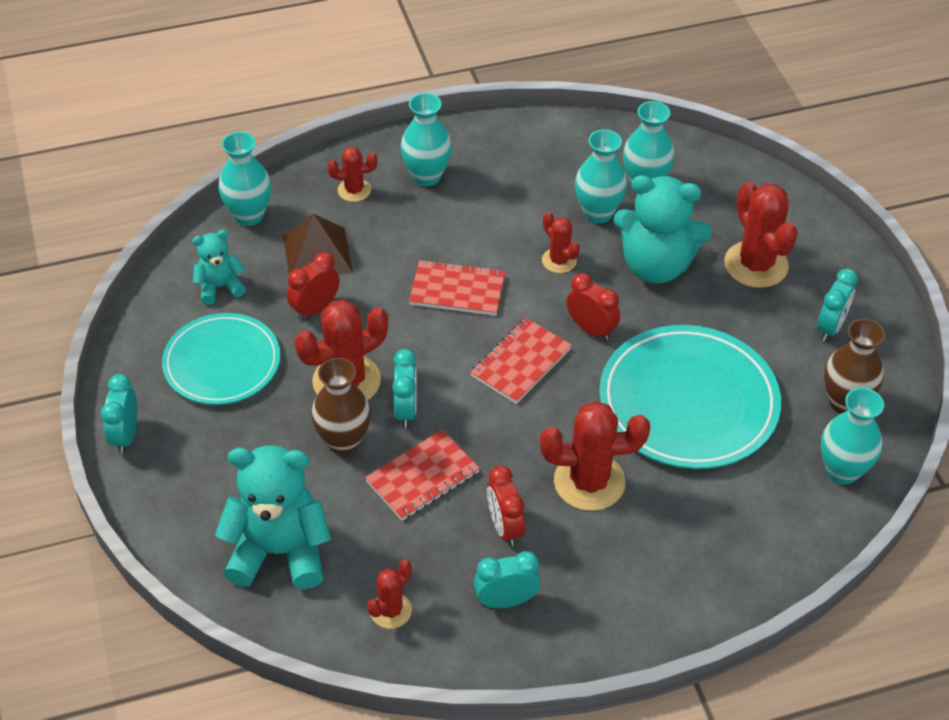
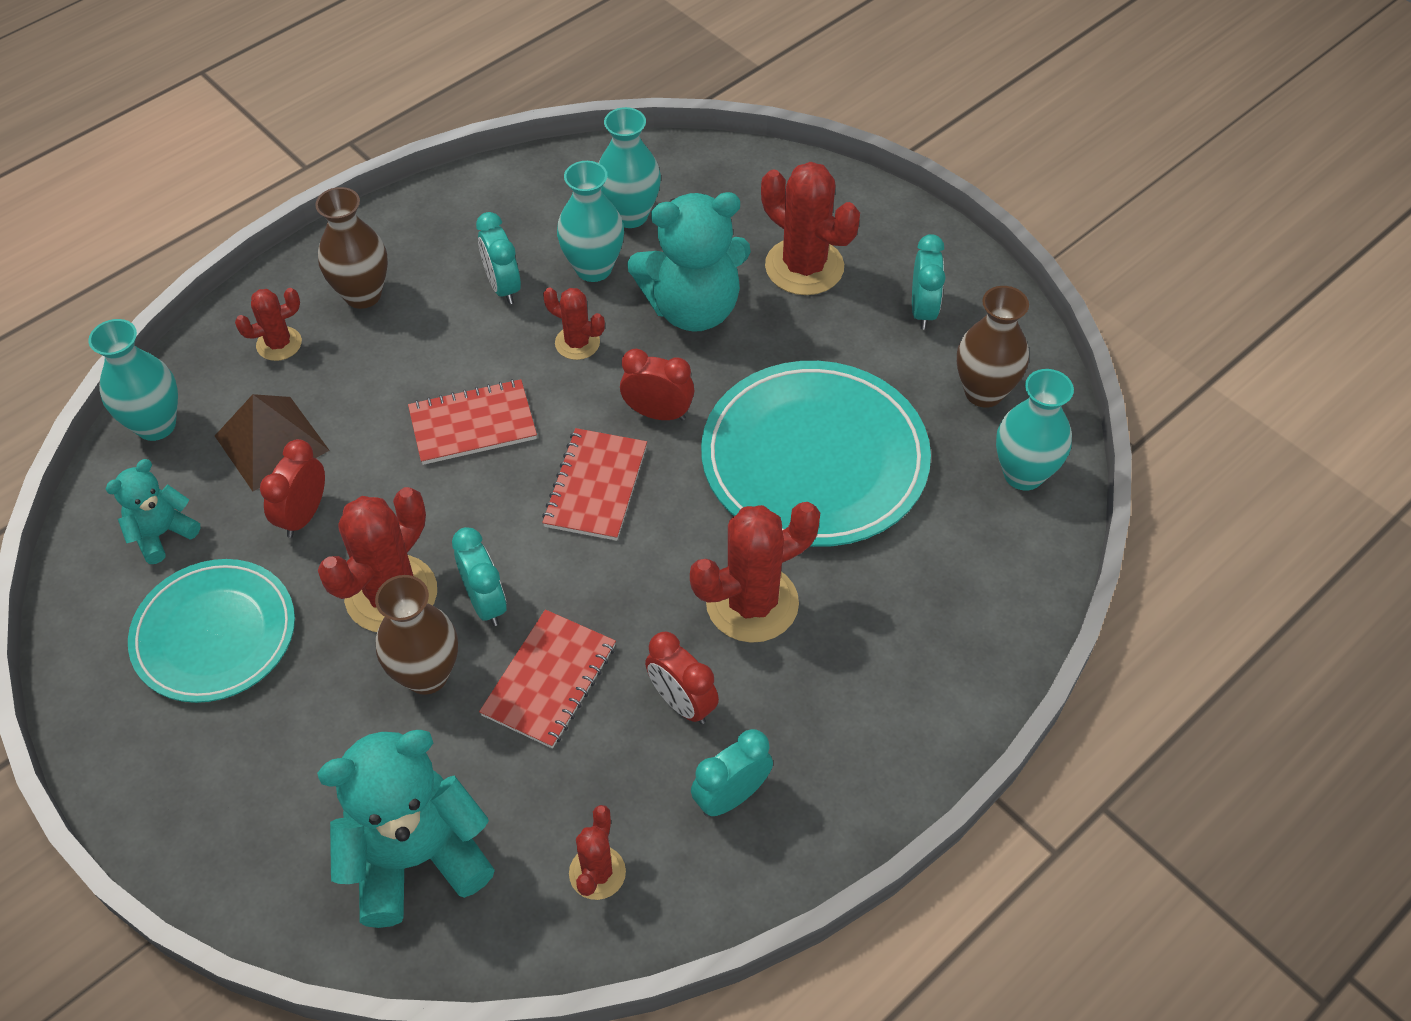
camera: 25 degrees left, 5 degrees up
turquoise clock [101,374,138,454] -> turquoise clock moved to [476,212,521,304]
turquoise vase [401,93,452,186] -> brown vase [315,187,388,309]

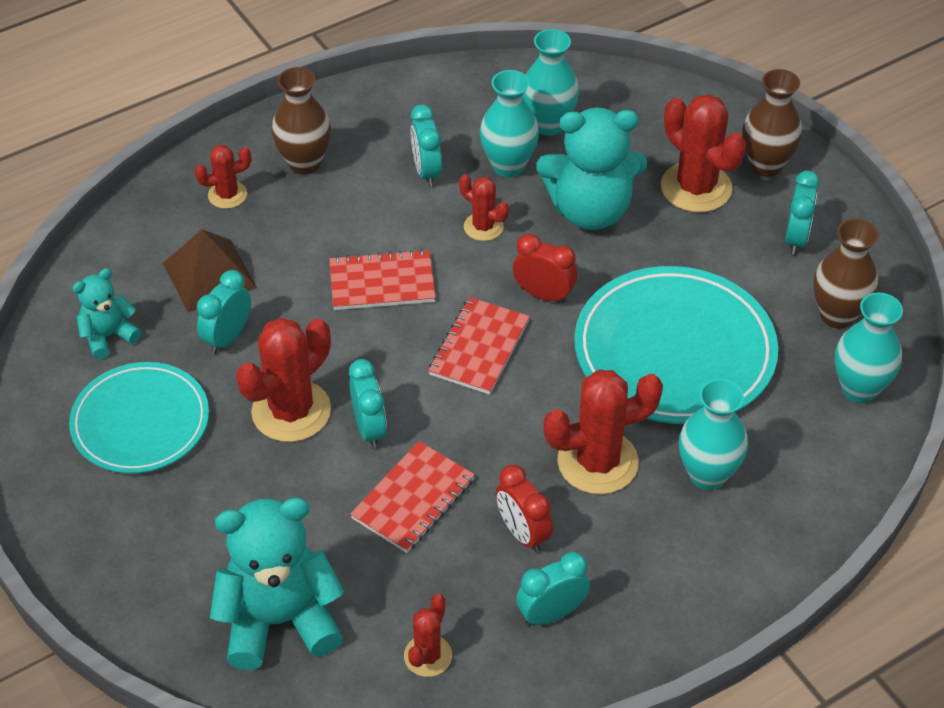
camera: 10 degrees right, 5 degrees down
turquoise vase [88,319,178,441] -> turquoise vase moved to [679,379,748,490]
red clock [260,439,325,538] -> turquoise clock [197,270,251,354]
brown vase [375,575,458,695] -> brown vase moved to [742,69,802,177]

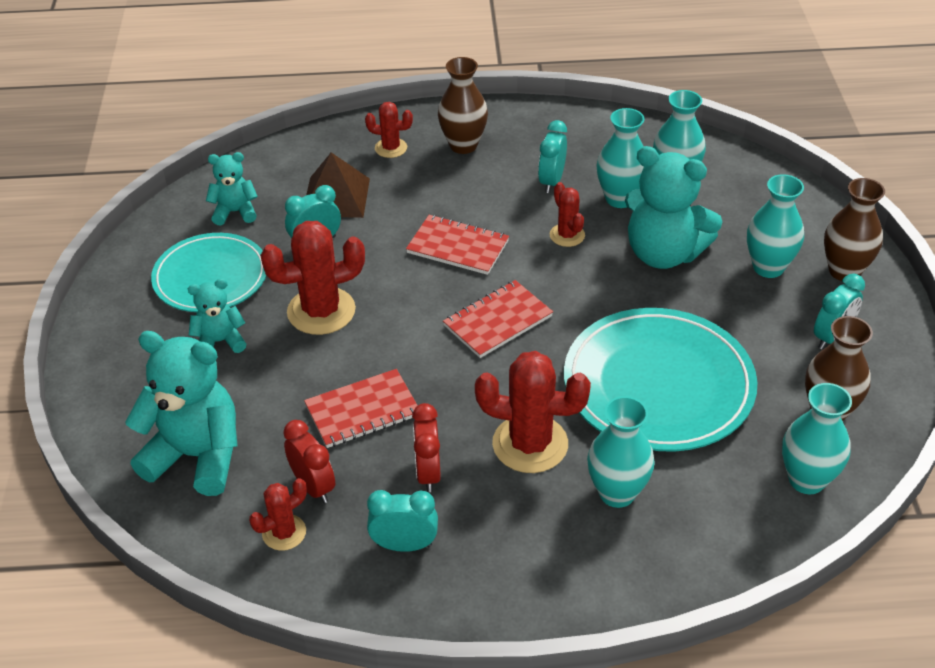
camera: 30 degrees right, 5 degrees down
turquoise clock [349,359,387,449] -> none
red clock [513,233,577,304] -> red clock moved to [283,420,335,503]
red cactus [661,94,746,212] -> turquoise vase [747,174,804,278]
none -> turquoise teddy bear [188,278,246,353]

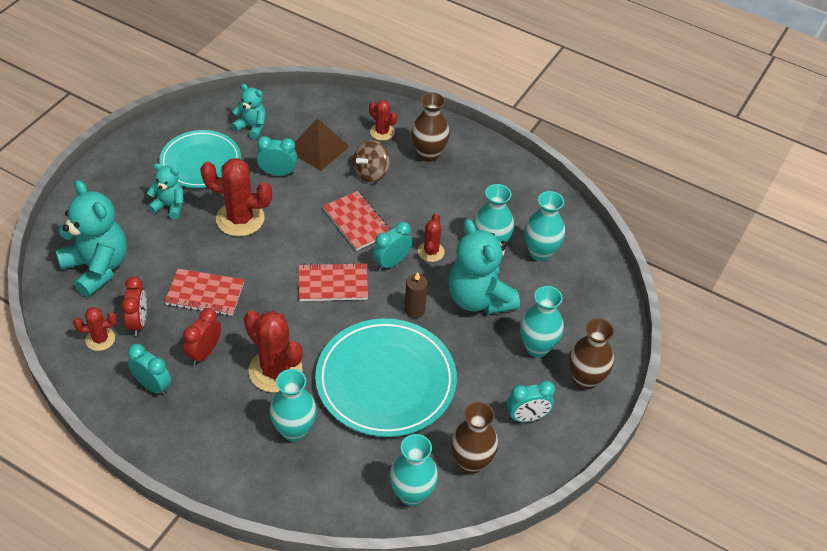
camera: 30 degrees right, 5 degrees up
turquoise clock [538,120,567,193] -> turquoise clock moved to [373,222,412,271]
none -> brown spinning top [353,140,390,183]
none -> brown candle [404,272,428,318]

